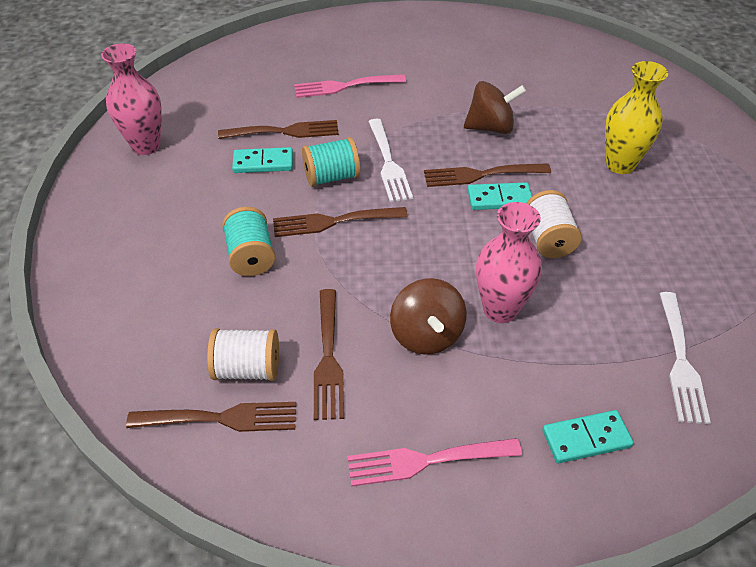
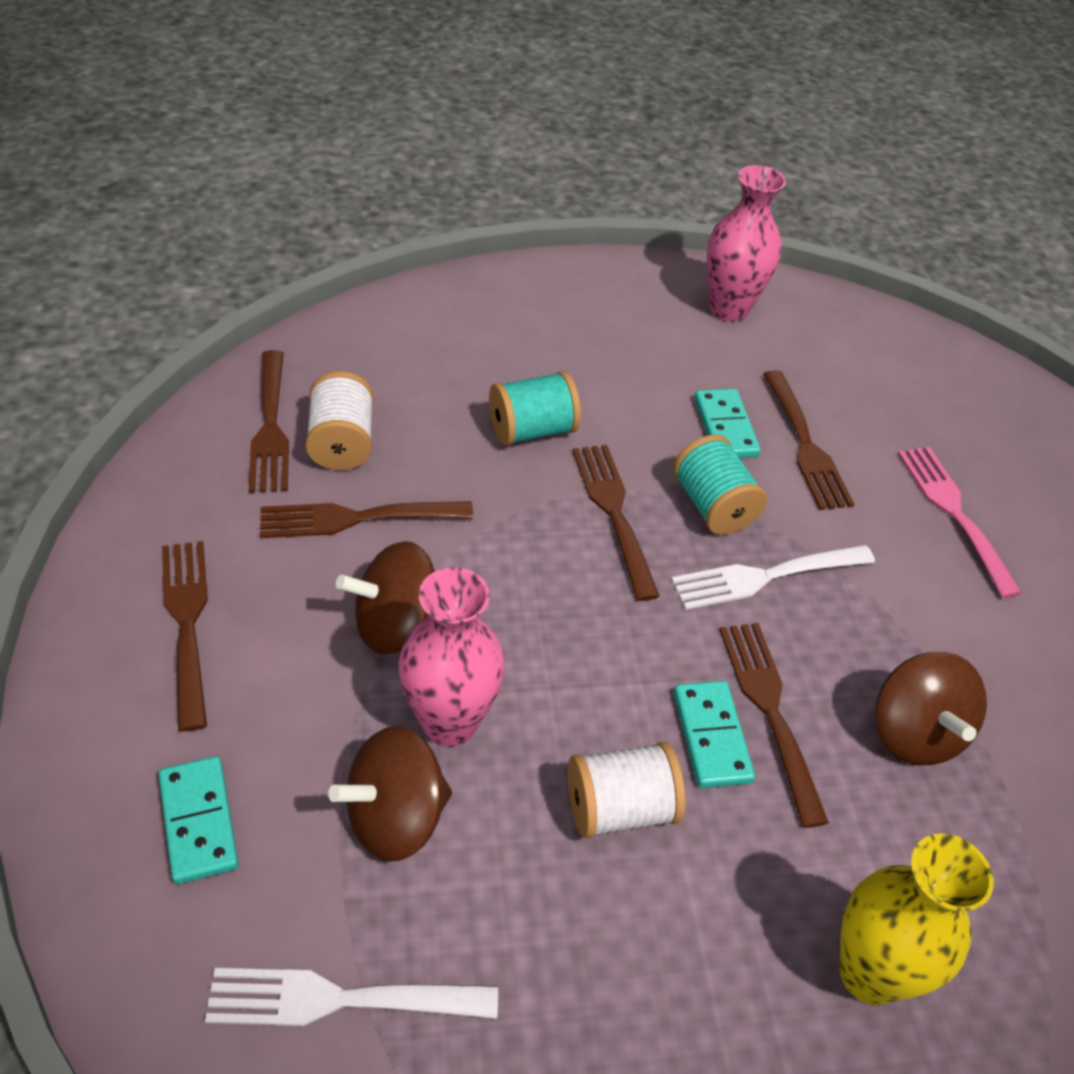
camera: 80 degrees right, 0 degrees up
pink fork [347,438,522,487] -> brown fork [162,541,208,732]
none -> brown spinning top [328,726,452,861]

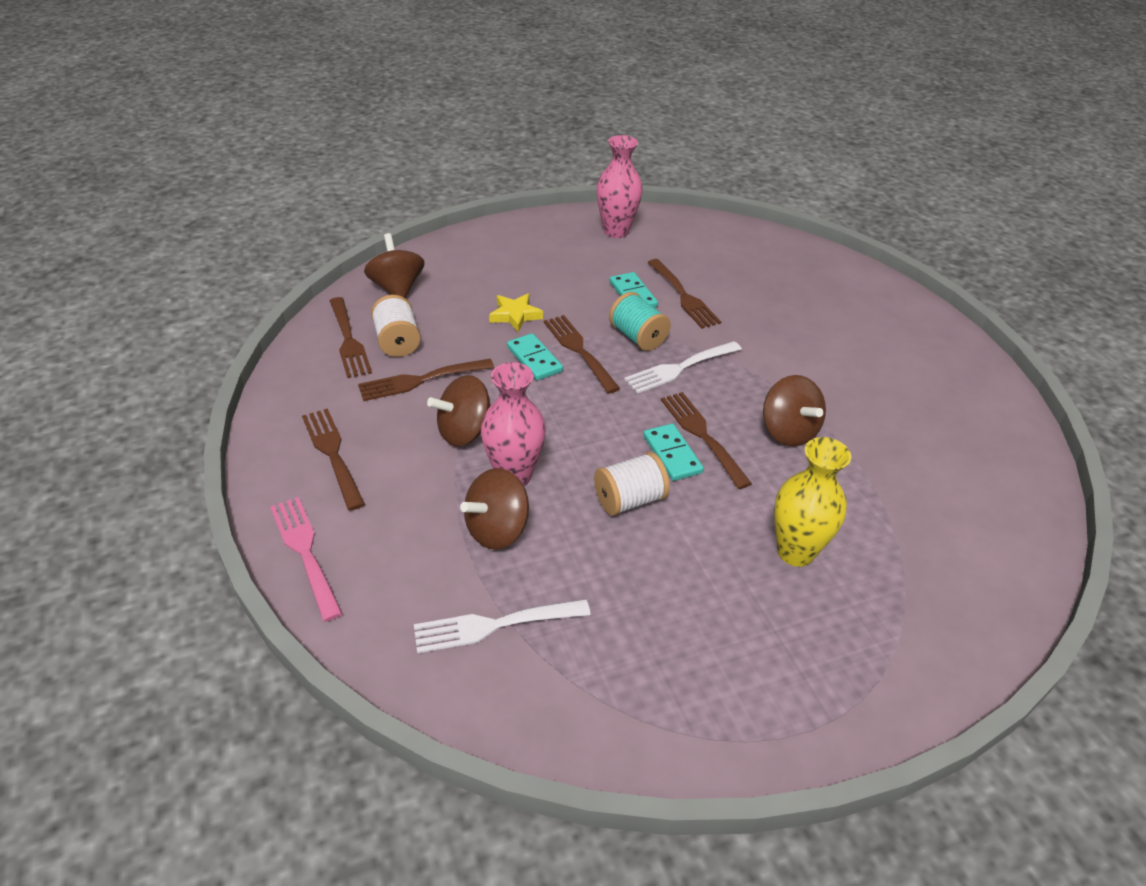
camera: 10 degrees left, 5 degrees down
turquoise domino [159,756,239,884] -> turquoise domino moved to [507,333,563,380]
turquoise spool [489,371,581,446] -> yellow star [489,293,543,333]
pink fork [898,447,1022,598] -> pink fork moved to [270,497,343,622]
none -> brown spinning top [364,233,425,298]

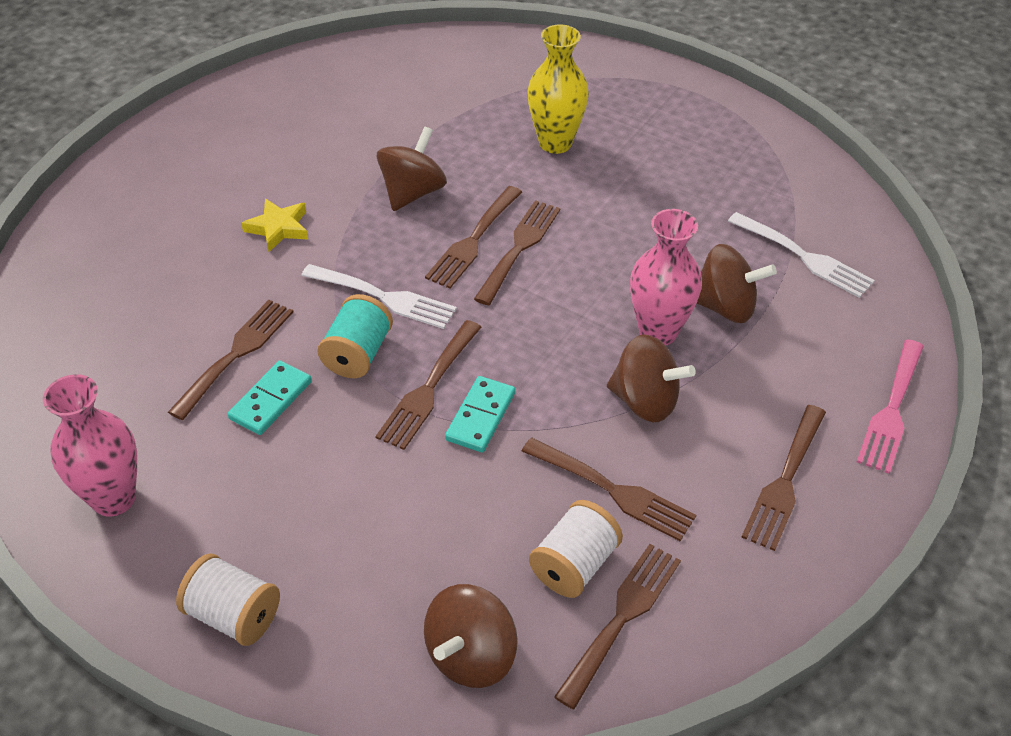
camera: 125 degrees left, 5 degrees up
yellow star [489,293,543,333] -> yellow star moved to [241,198,308,252]
white spool [594,452,670,516] -> white spool moved to [176,553,280,646]
turquoise domino [643,423,704,481] -> brown fork [474,200,560,305]

